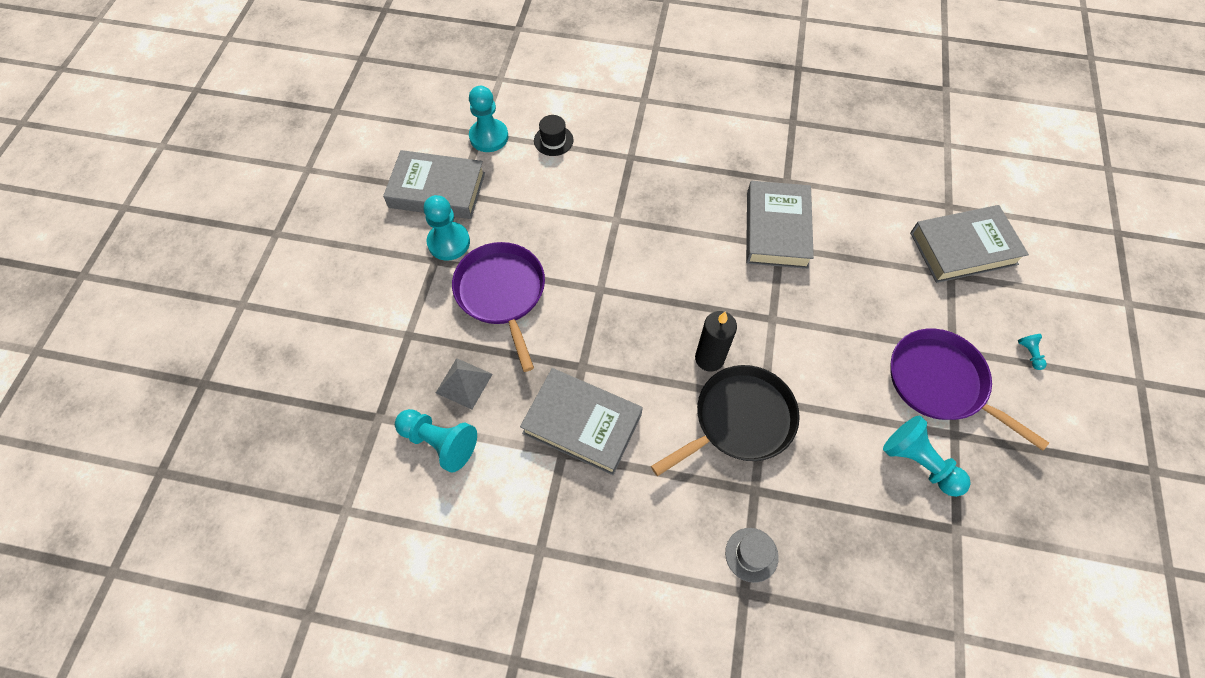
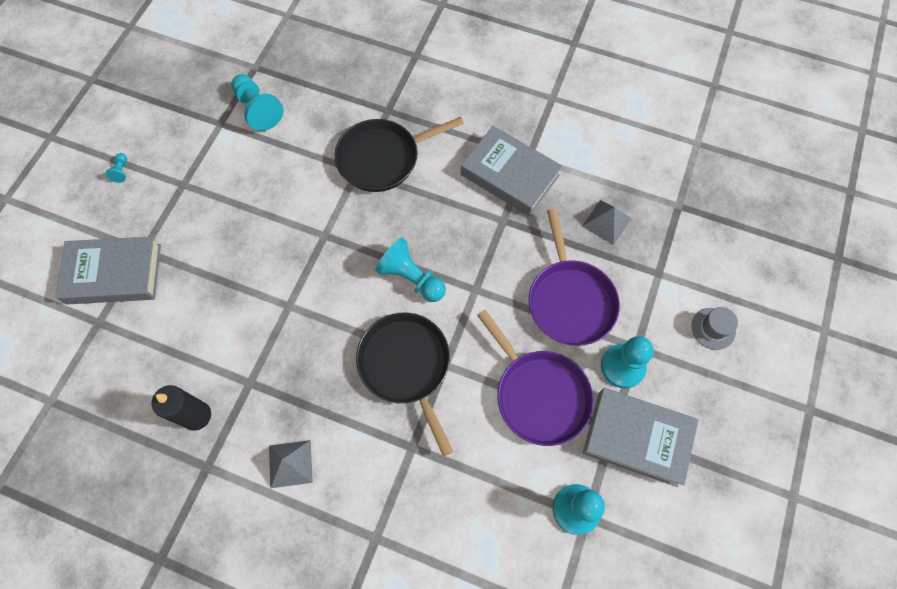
camera: 170 degrees left, 5 degrees up
turquoise pawn [395,409,477,472] -> turquoise pawn moved to [375,237,446,302]
black hat [534,115,573,156] -> none
black candle [695,311,737,371] -> black candle moved to [151,385,211,431]
grey hat [725,528,779,583] -> grey hat moved to [692,307,738,350]
grey book [746,181,814,269] -> none
purple pan [891,329,1049,451] -> purple pan moved to [477,310,594,446]
none -> grey pyramid [269,440,313,488]
none -> black pan [356,313,453,456]

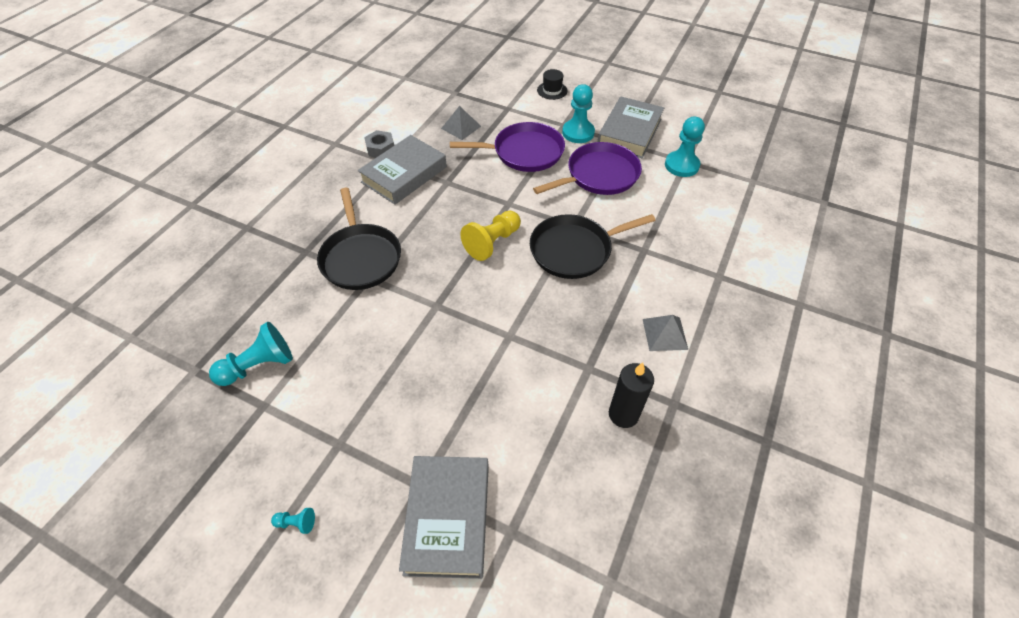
camera: 85 degrees left, 15 degrees down
turquoise pawn [375,237,446,302] -> yellow pawn [461,211,521,261]
grey hat [692,307,738,350] -> black hat [537,69,568,100]
none -> grey nut [364,130,394,158]

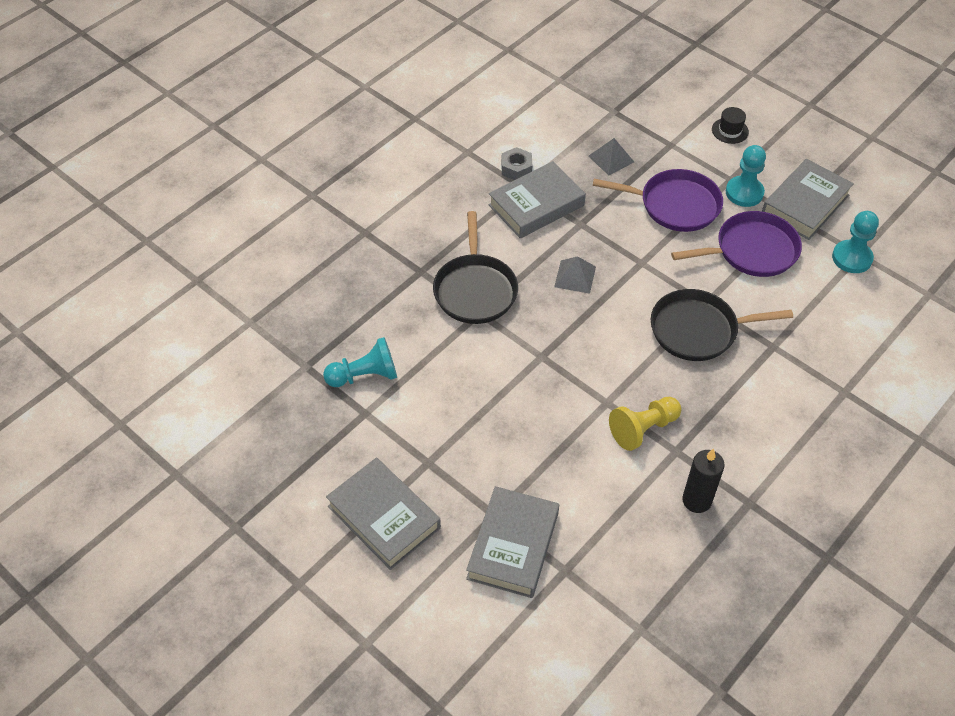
camera: 15 degrees right, 0 degrees up
turquoise pawn [271,508,315,534] -> grey book [326,458,441,570]
yellow pawn [461,211,521,261] -> yellow pawn moved to [609,397,681,451]
grey pyramid [643,315,688,351] -> grey pyramid moved to [554,256,596,294]

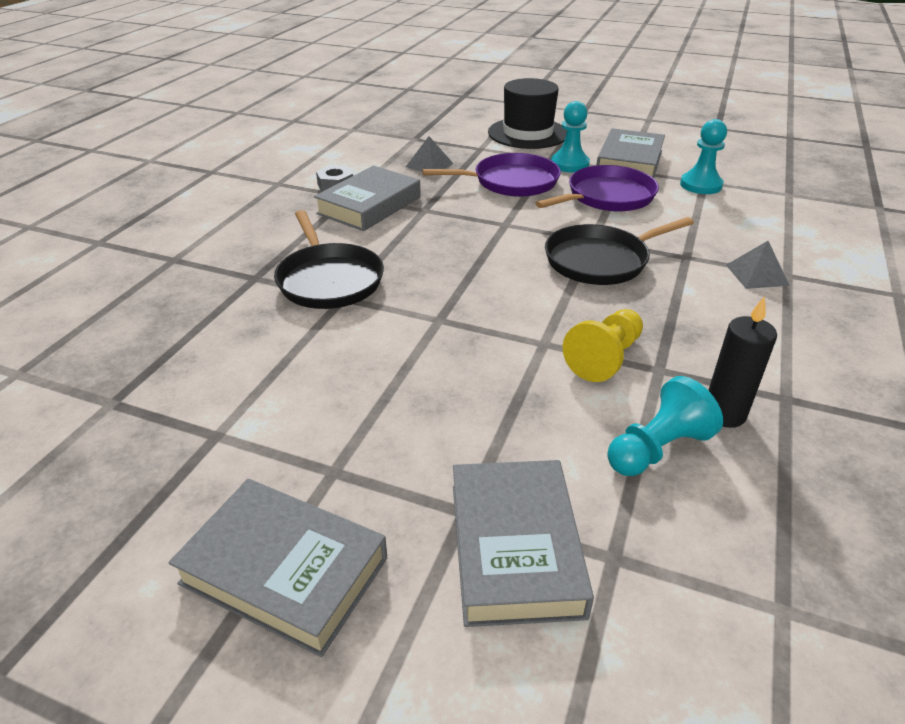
camera: 20 degrees left, 15 degrees down
turquoise pawn [323,337,397,387] -> turquoise pawn moved to [607,376,723,476]
grey pyramid [554,256,596,294] -> grey pyramid moved to [726,241,790,289]
black hat [712,107,749,144] -> black hat [488,78,567,149], size x2.26

